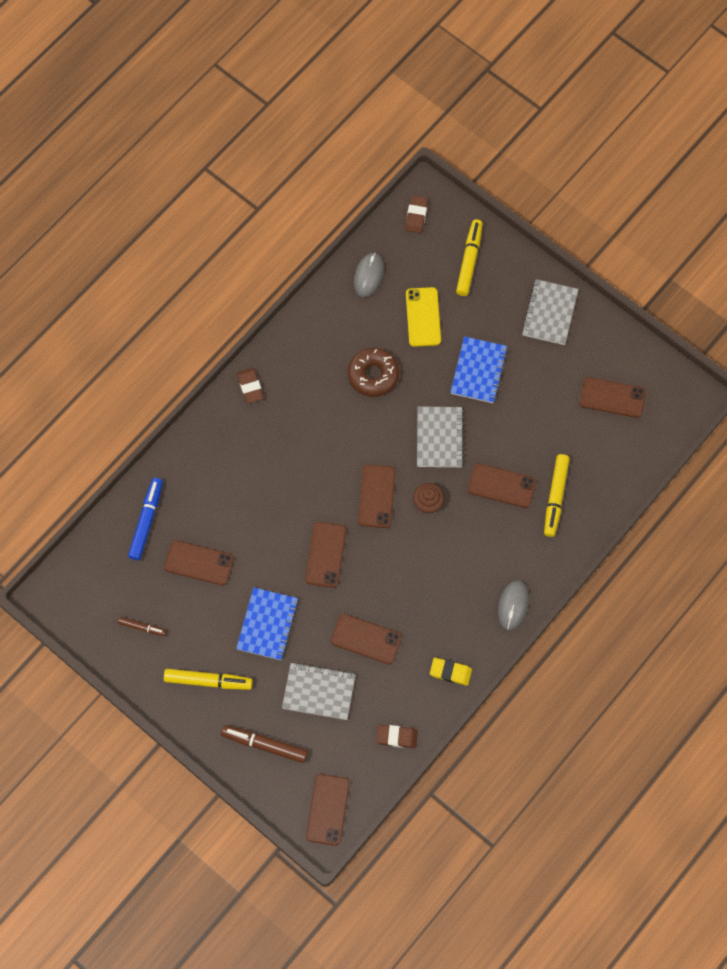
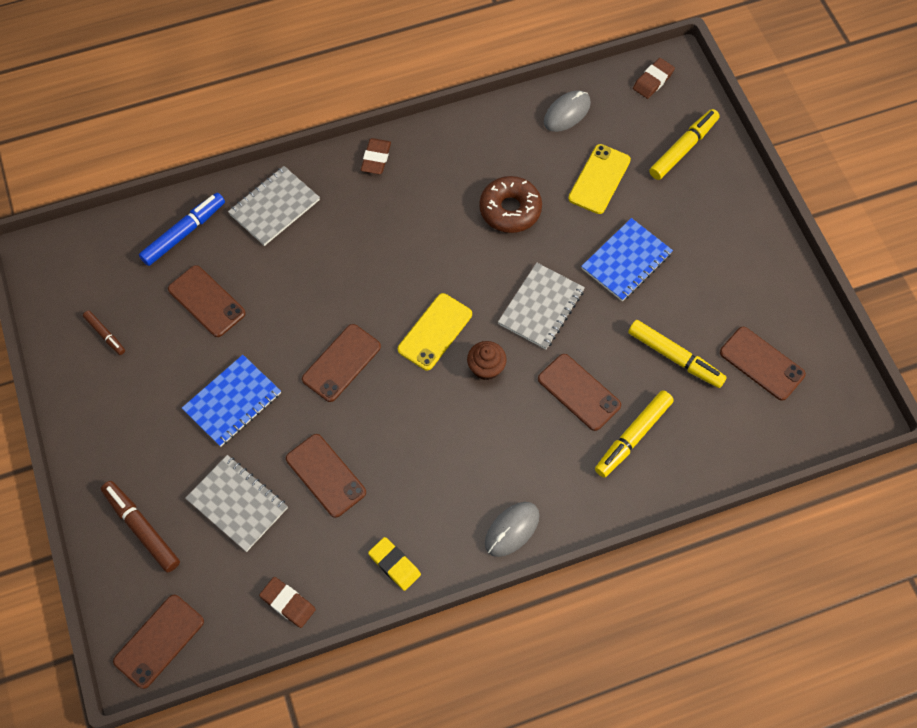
camera: 30 degrees right, 5 degrees down
yellow marker [164,669,253,690] -> yellow marker moved to [628,320,727,388]
brown phone [358,465,395,528] -> yellow phone [398,293,472,370]
grey notebook [522,279,578,345] -> grey notebook moved to [228,166,320,246]

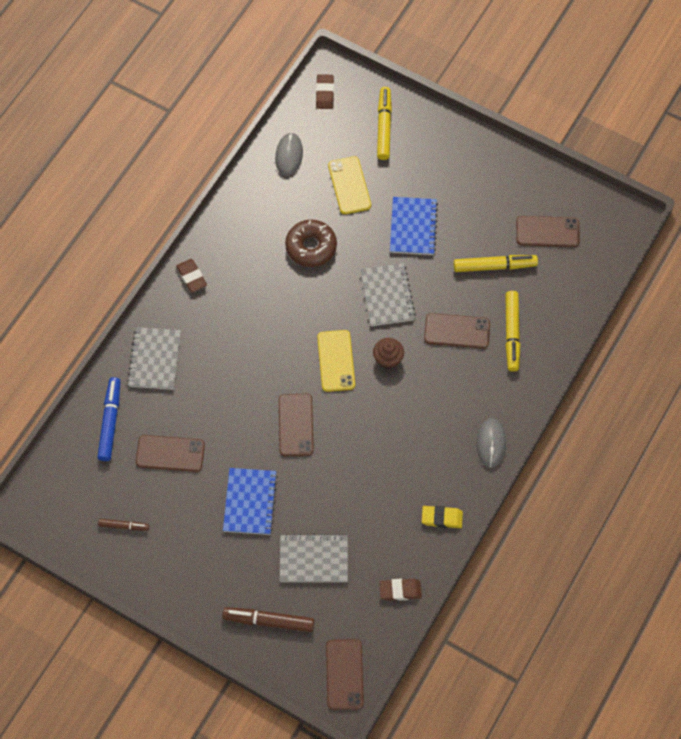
camera: 40 degrees left, 0 degrees up
brown phone [286,434,366,518] -> none

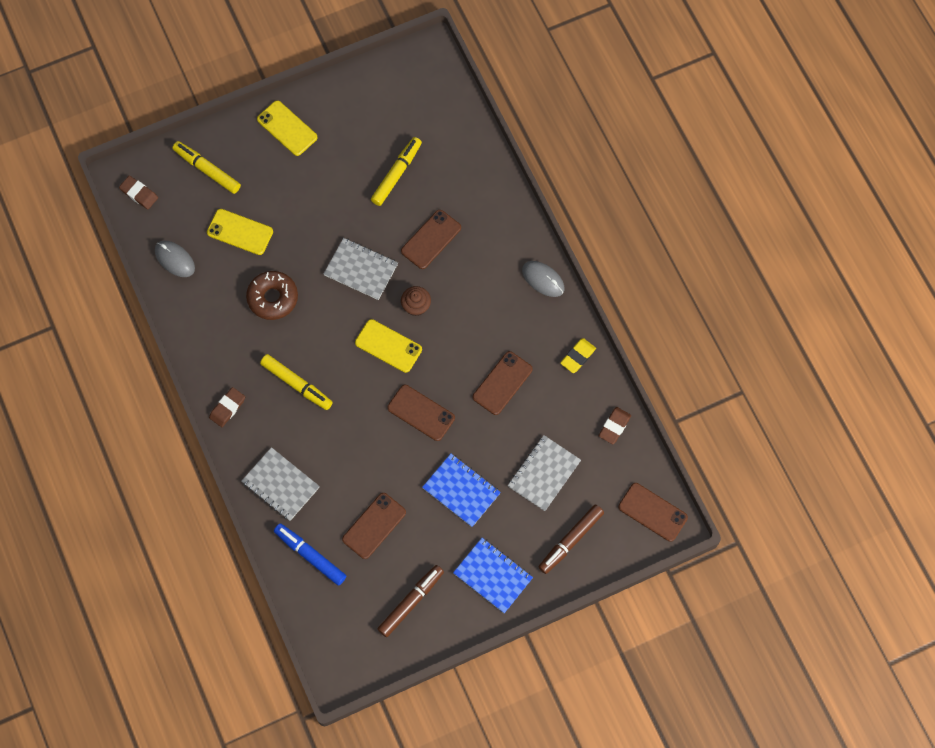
camera: 55 degrees left, 5 degrees up
brown marker [98,519,149,531] -> brown marker [378,565,444,637], size x1.77
brown eraser [176,259,207,292] -> brown eraser turned 60 degrees counterclockwise [209,387,245,427]
blue notebook [390,197,438,255] -> blue notebook moved to [453,538,533,613]
yellow marker [505,291,521,372] -> yellow marker moved to [260,354,333,410]
brown phone [516,216,580,247] -> brown phone moved to [473,351,533,415]
none -> yellow phone [257,101,318,156]

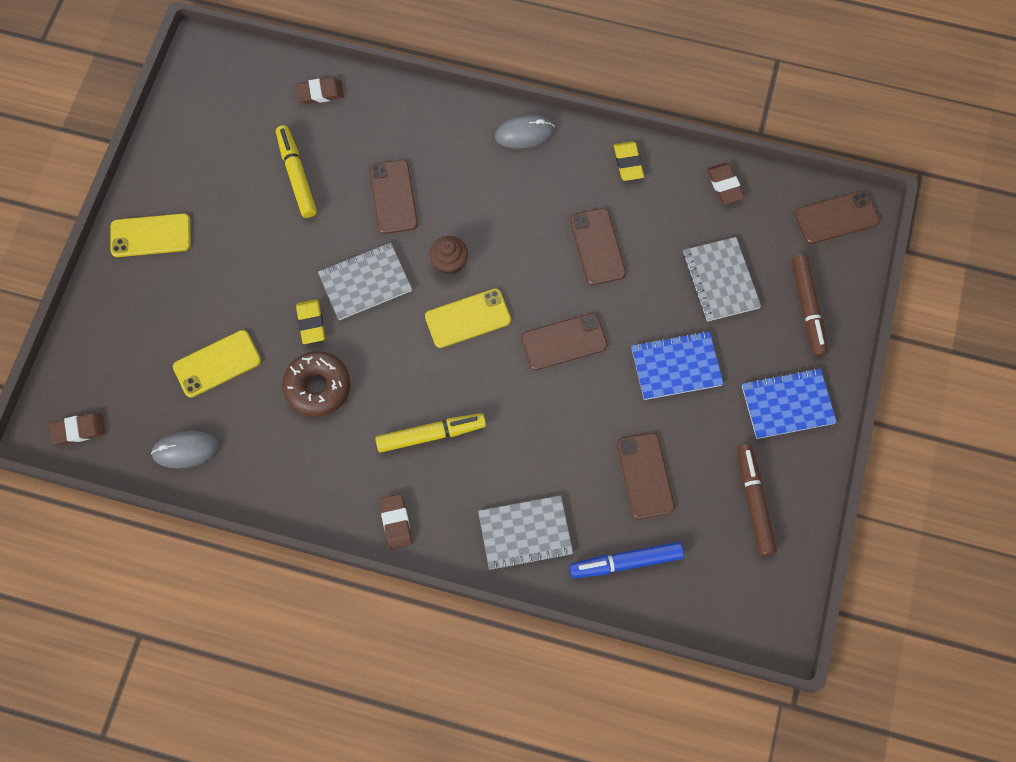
camera: 50 degrees left, 0 degrees up
yellow marker [172,141,241,194] -> none
none -> brown eraser [295,77,344,104]
none -> yellow eraser [296,299,325,344]

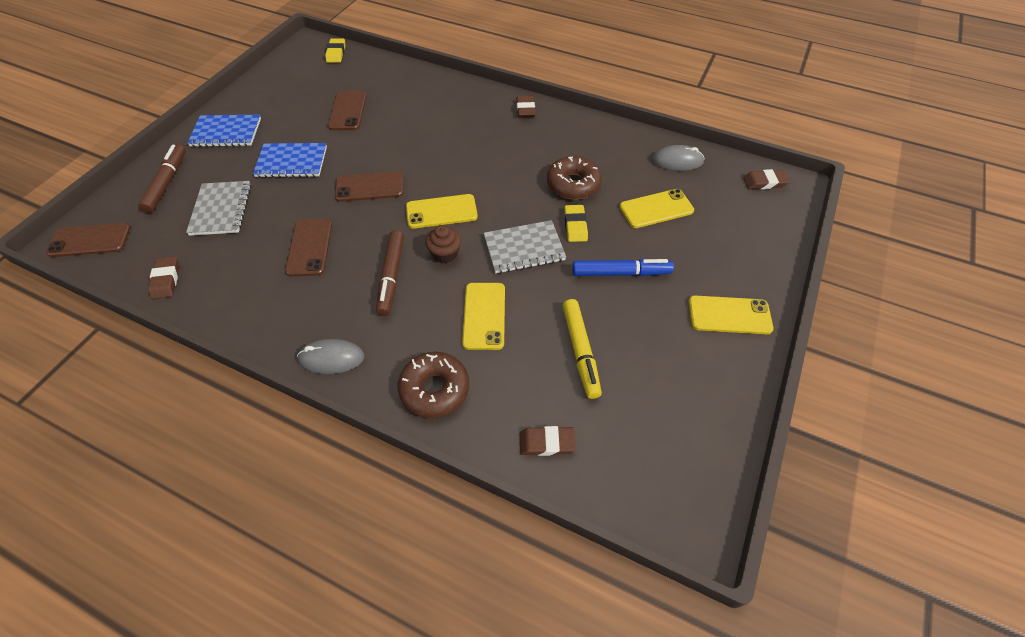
camera: 170 degrees left, 15 degrees down
brown phone [369,160,418,234] -> yellow phone [462,283,505,350]
yellow marker [375,413,486,453] -> none
grey notebook [478,495,573,571] -> none
blue marker [569,542,684,579] -> blue marker moved to [572,259,674,276]
yellow eraser [614,141,644,181] -> yellow eraser moved to [325,38,345,63]
brown marker [737,444,777,556] -> brown marker moved to [376,230,404,316]
none -> brown donut [398,352,469,418]

